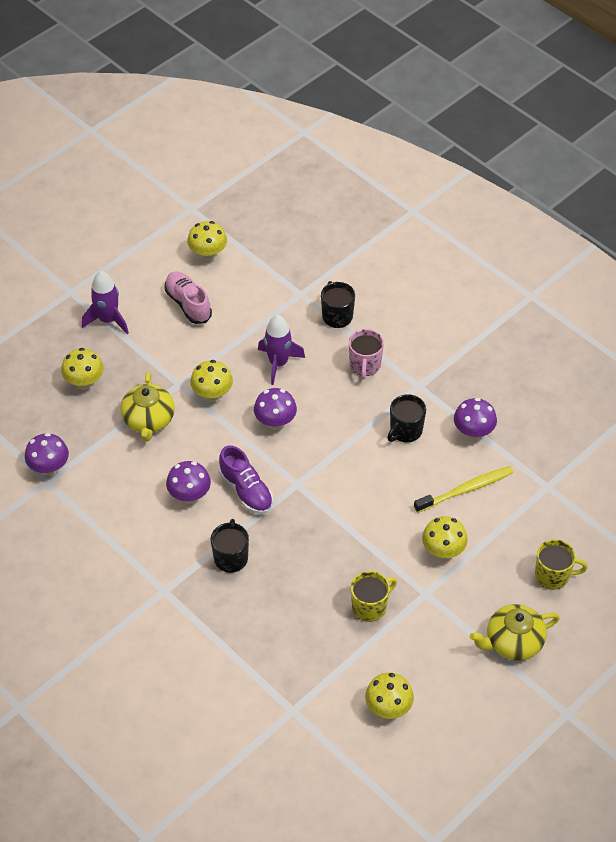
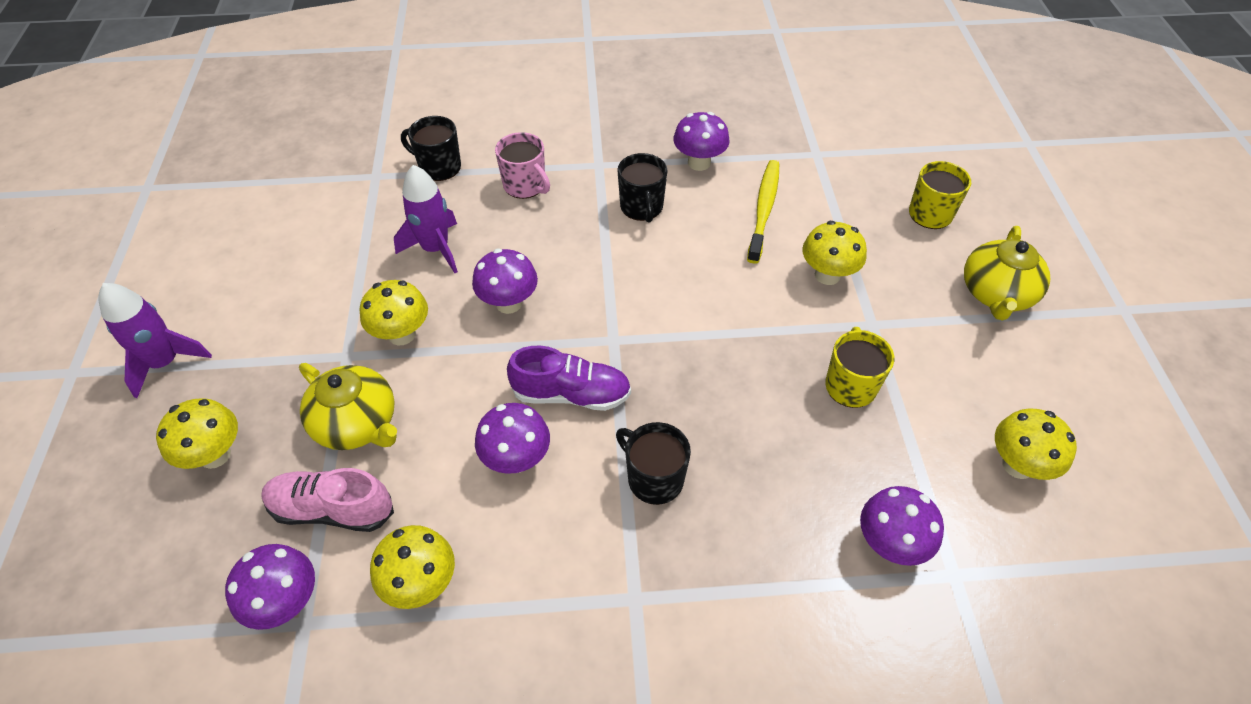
camera: 50 degrees left, 0 degrees up
pink shoe [164,271,212,324] -> pink shoe moved to [261,468,394,532]
yellow mushroom [187,221,227,261] -> yellow mushroom moved to [370,525,455,609]
none -> purple mushroom [860,486,944,566]

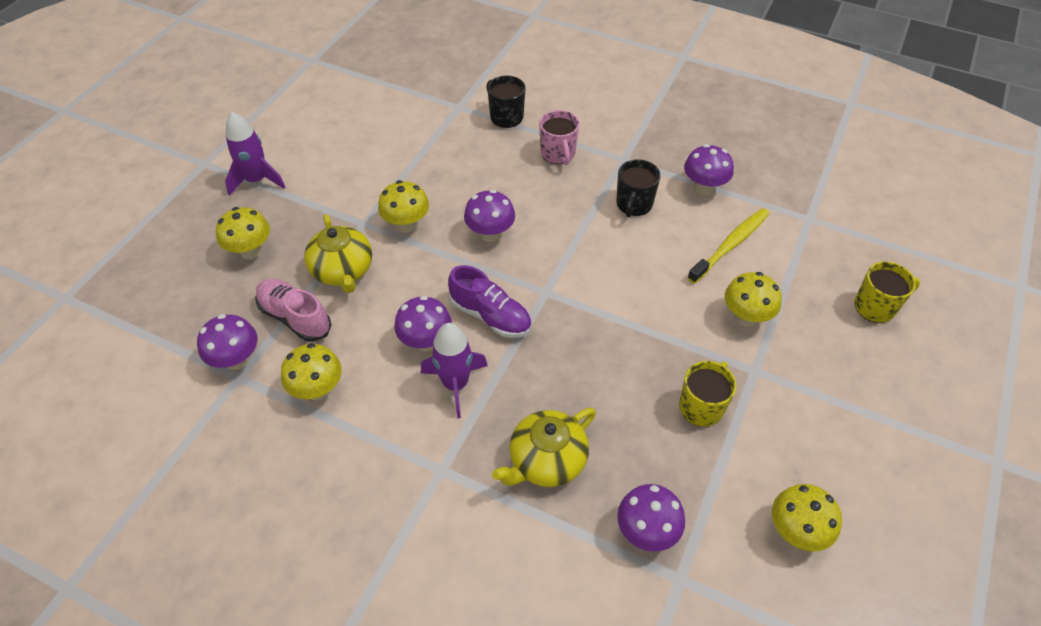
camera: 30 degrees right, 0 degrees up
purple rocket [394,165,458,273] -> purple rocket moved to [421,323,488,418]
black mug [616,422,691,505] -> none
yellow teapot [964,226,1050,321] -> yellow teapot moved to [492,408,596,487]

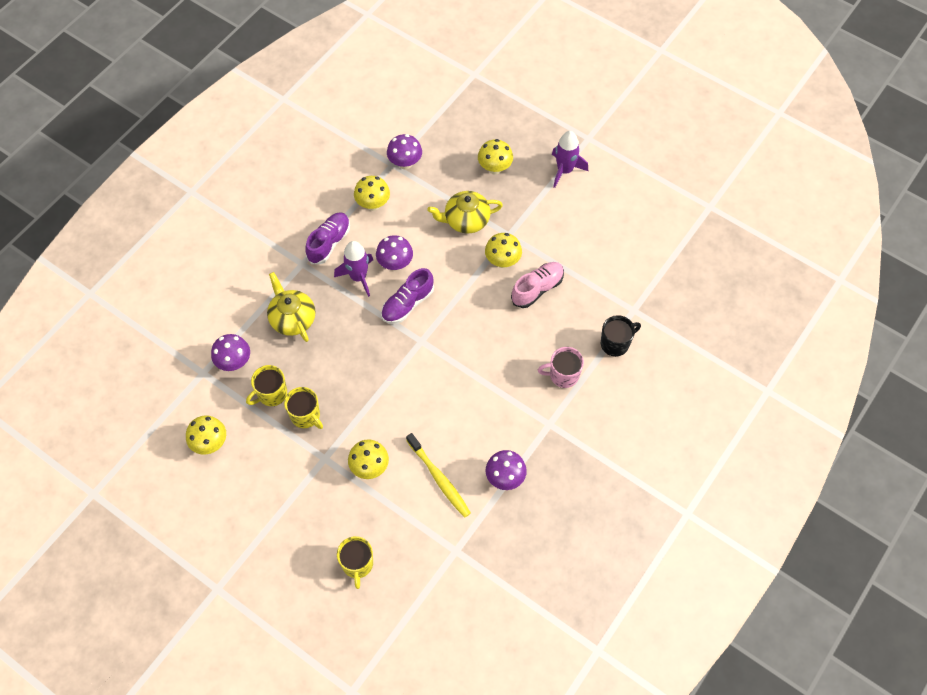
camera: 100 degrees right, 10 degrees up
pink shoe [255,279,332,342] -> pink shoe moved to [511,262,564,308]
purple mushroom [464,190,515,242] -> none
black mug [616,159,661,217] -> none
none -> yellow mug [246,365,287,406]
none -> purple shoe [305,212,350,264]

